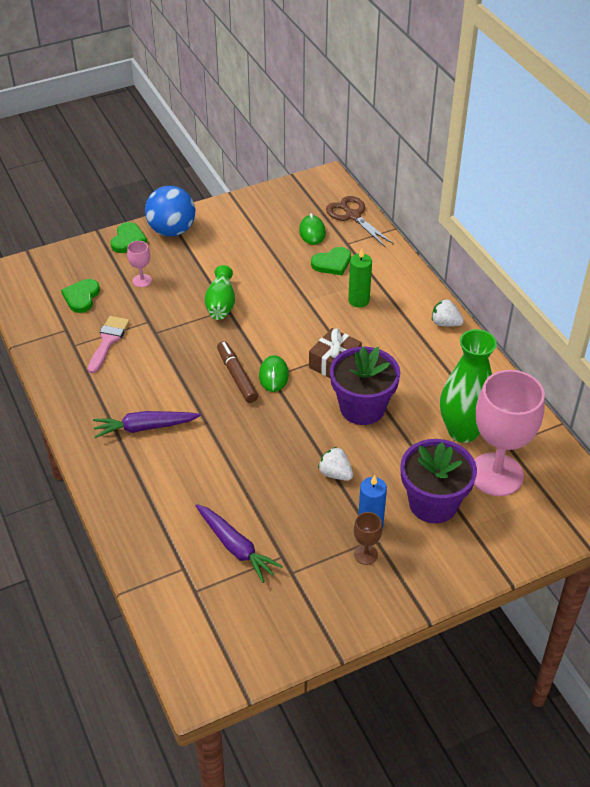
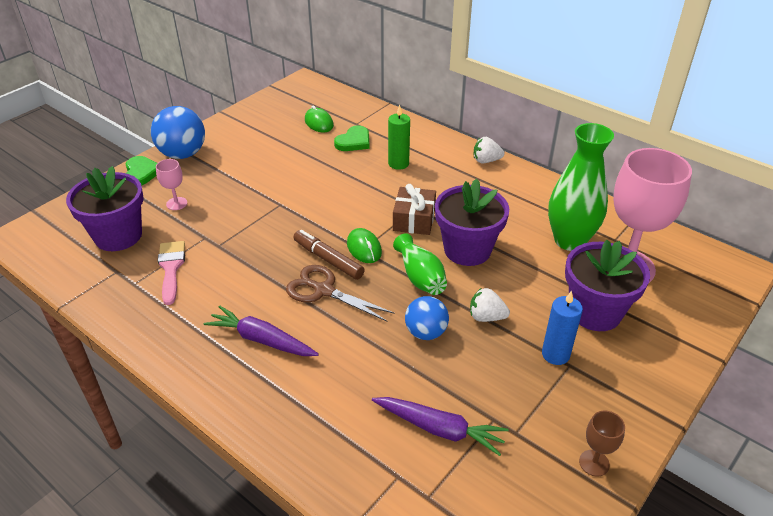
camera: 25 degrees left, 5 degrees down
green heart [61,279,100,313] -> purple flower pot [66,166,144,251]
purple carrot [93,411,201,438] -> purple carrot turned 60 degrees clockwise [204,305,319,356]
green vase [205,265,235,320] -> green vase moved to [393,233,447,295]
brown scissors [326,196,394,248] -> brown scissors moved to [286,265,395,321]
brown goblet [354,512,382,565] -> brown goblet moved to [579,411,625,477]
none -> blue ball [405,296,449,340]

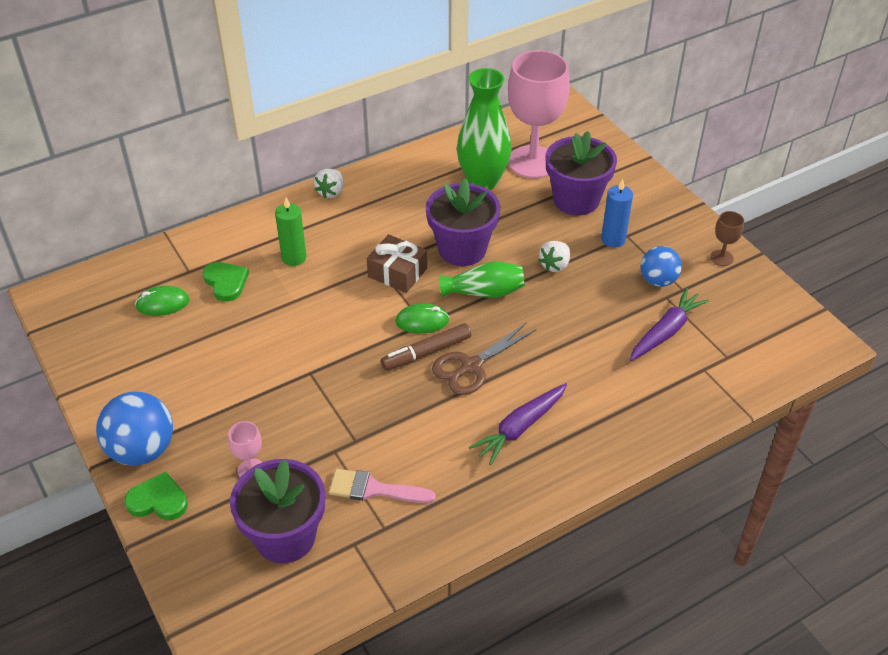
camera: 70 degrees left, 5 degrees up
blue ball [405,296,449,340] -> blue ball moved to [641,246,682,287]

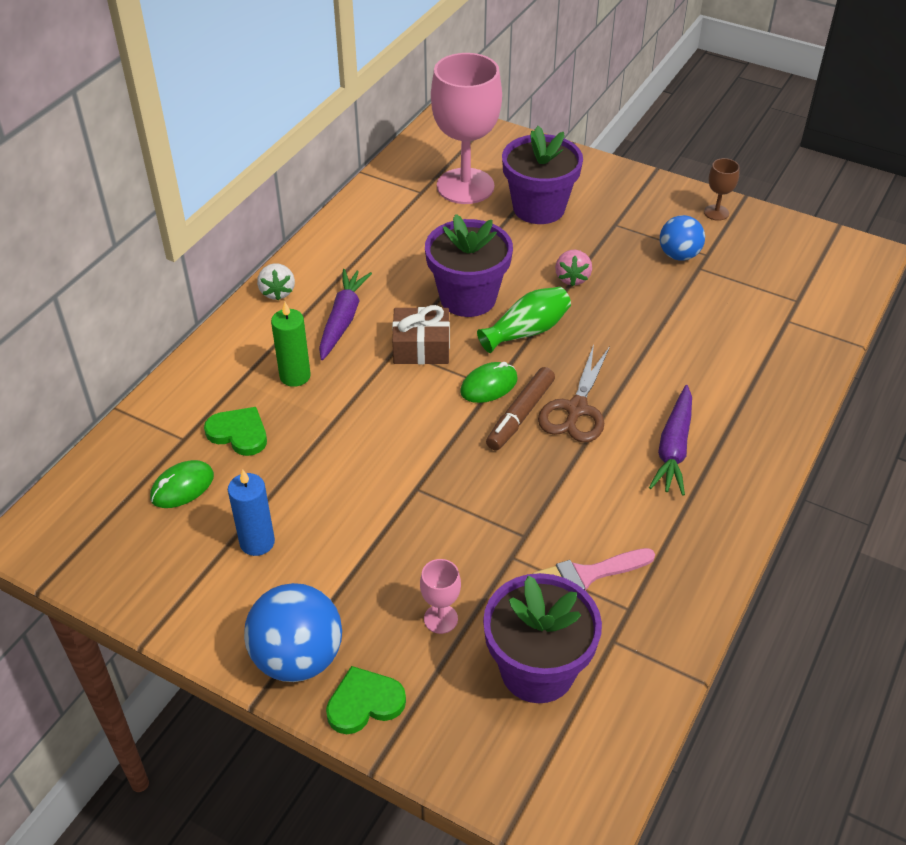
camera: 30 degrees left, 0 degrees up
green vase [457,68,511,190] -> none
white strawberry [538,241,570,272] -> pink strawberry [555,250,592,287]
blue candle [601,179,633,247] -> blue candle moved to [228,469,275,556]
purple carrot [630,288,709,361] -> purple carrot moved to [319,269,372,360]

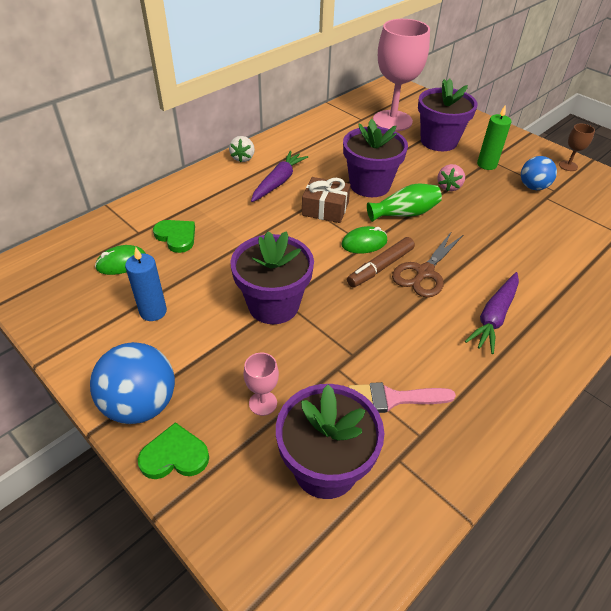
camera: 15 degrees right, 0 degrees up
green candle [271,302,311,387] -> green candle moved to [477,105,511,170]
none -> purple flower pot [230,231,314,324]

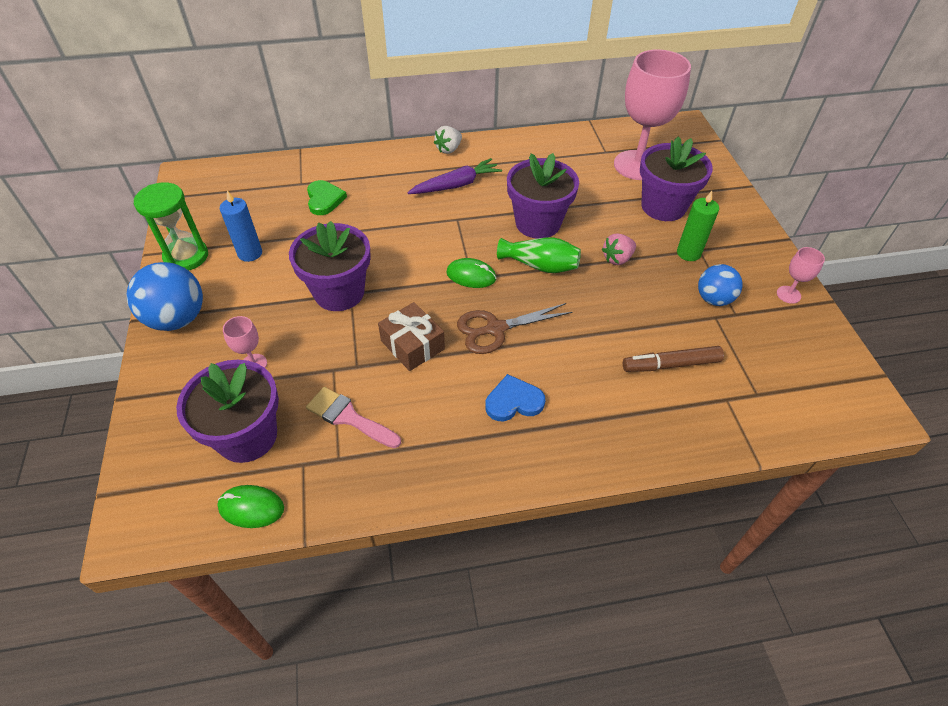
camera: 35 degrees right, 5 degrees up
green mouse [95,245,146,275] -> green mouse moved to [217,485,284,528]
green heart [138,422,209,479] -> none
brown gift [302,177,350,223] -> brown gift moved to [378,302,445,371]
brown marker [347,237,415,288] -> brown marker moved to [623,346,724,372]
purple carrot [465,272,519,354] -> blue heart [485,374,545,421]
brown goblet [559,124,595,171] -> pink goblet [777,247,825,304]
none -> green hourglass [134,183,208,271]

